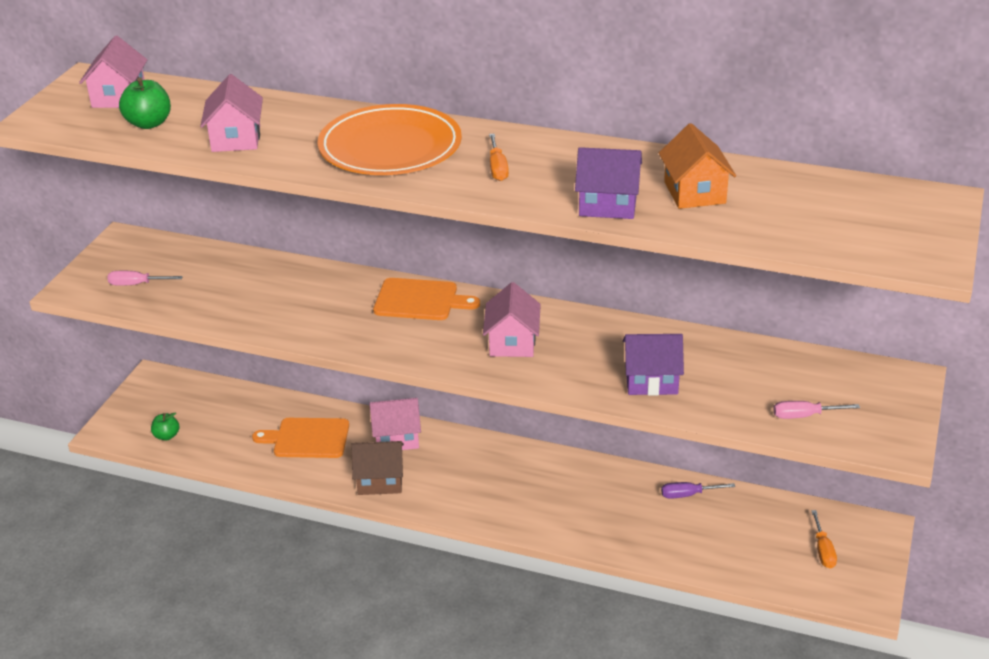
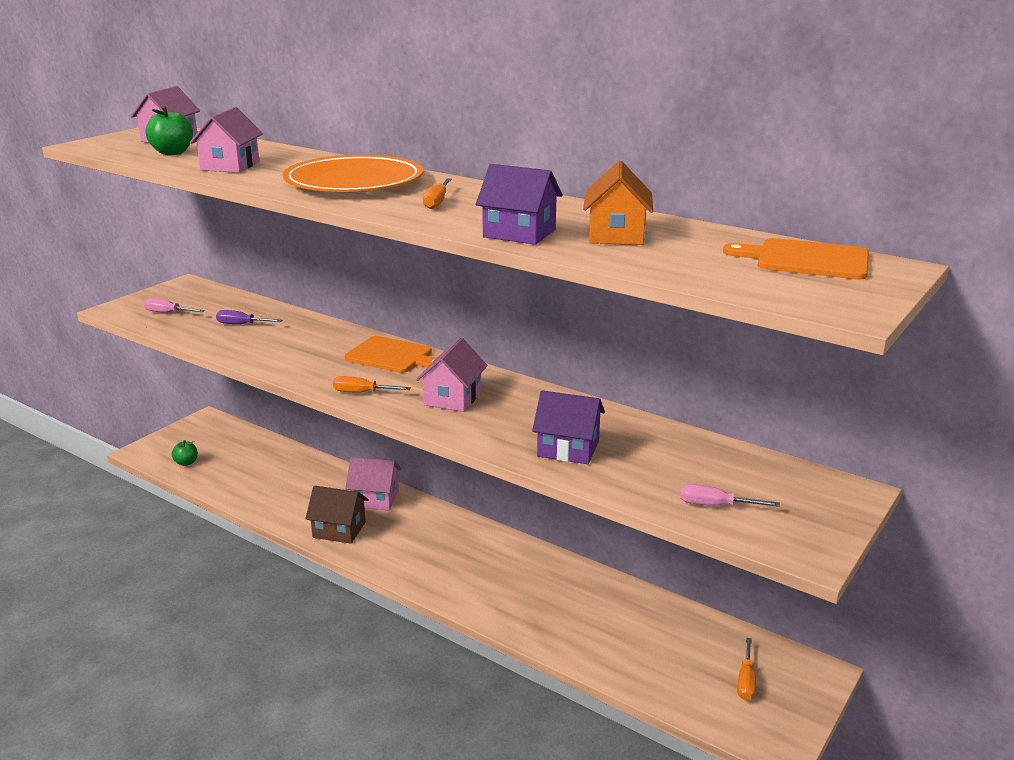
camera: 15 degrees right, 10 degrees down
orange cutting board [252,418,349,458] -> orange cutting board moved to [723,238,869,280]
purple screwdriver [661,482,735,499] -> purple screwdriver moved to [216,310,283,324]
none -> orange screwdriver [333,376,411,393]

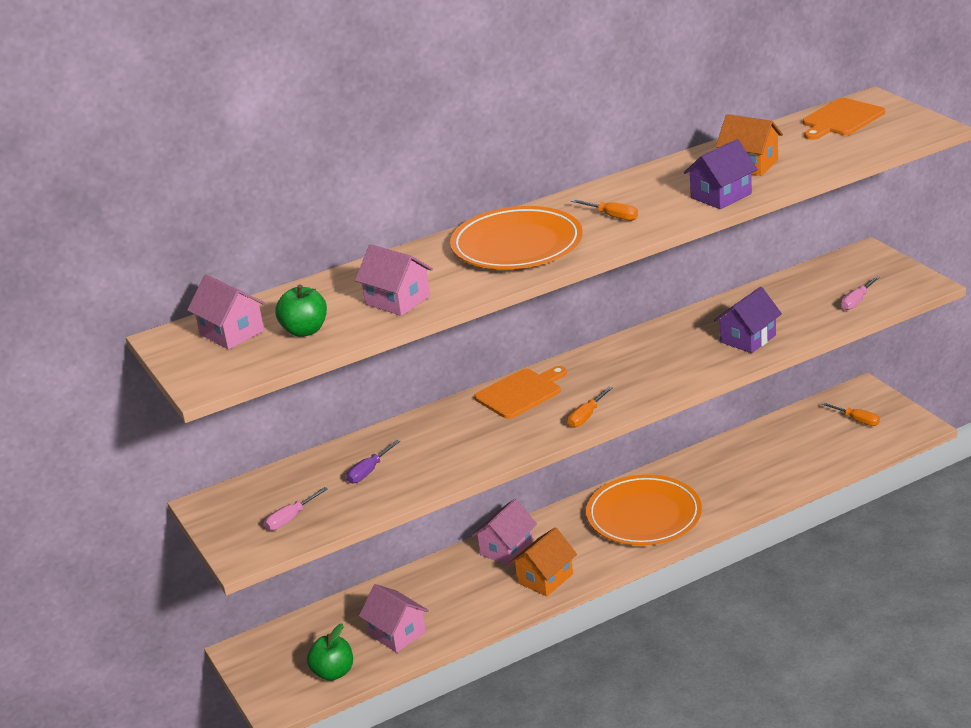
camera: 60 degrees left, 5 degrees up
green apple [171,440,198,466] -> green apple [307,623,353,681], size x1.53
brown house [305,486,369,544] -> orange house [509,527,577,596]
pink house [416,338,488,412] -> pink house moved to [359,584,429,653]
none -> orange plate [586,474,702,546]

